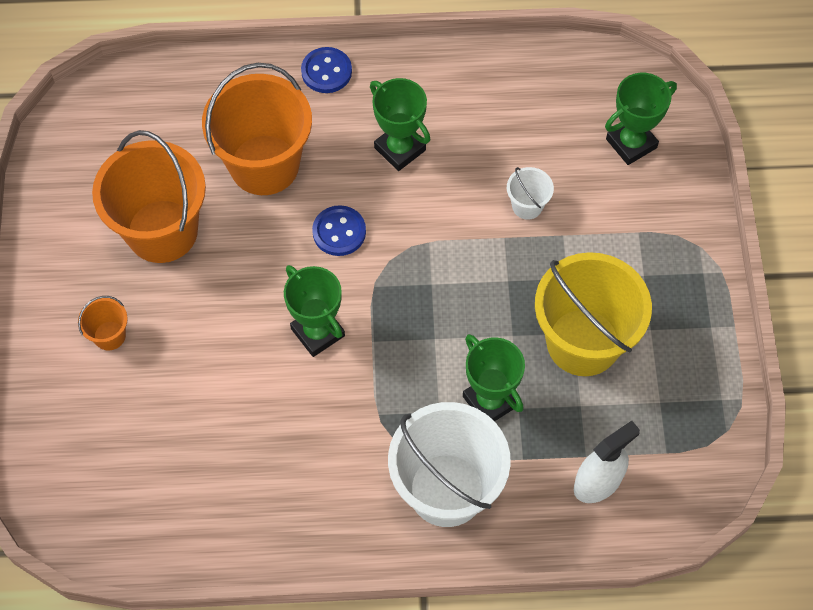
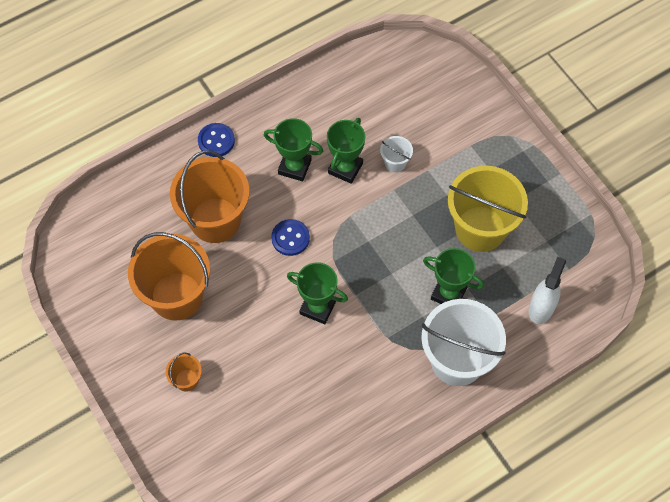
camera: 30 degrees left, 0 degrees up
green trophy [605,73,677,165] -> green trophy moved to [327,118,365,184]

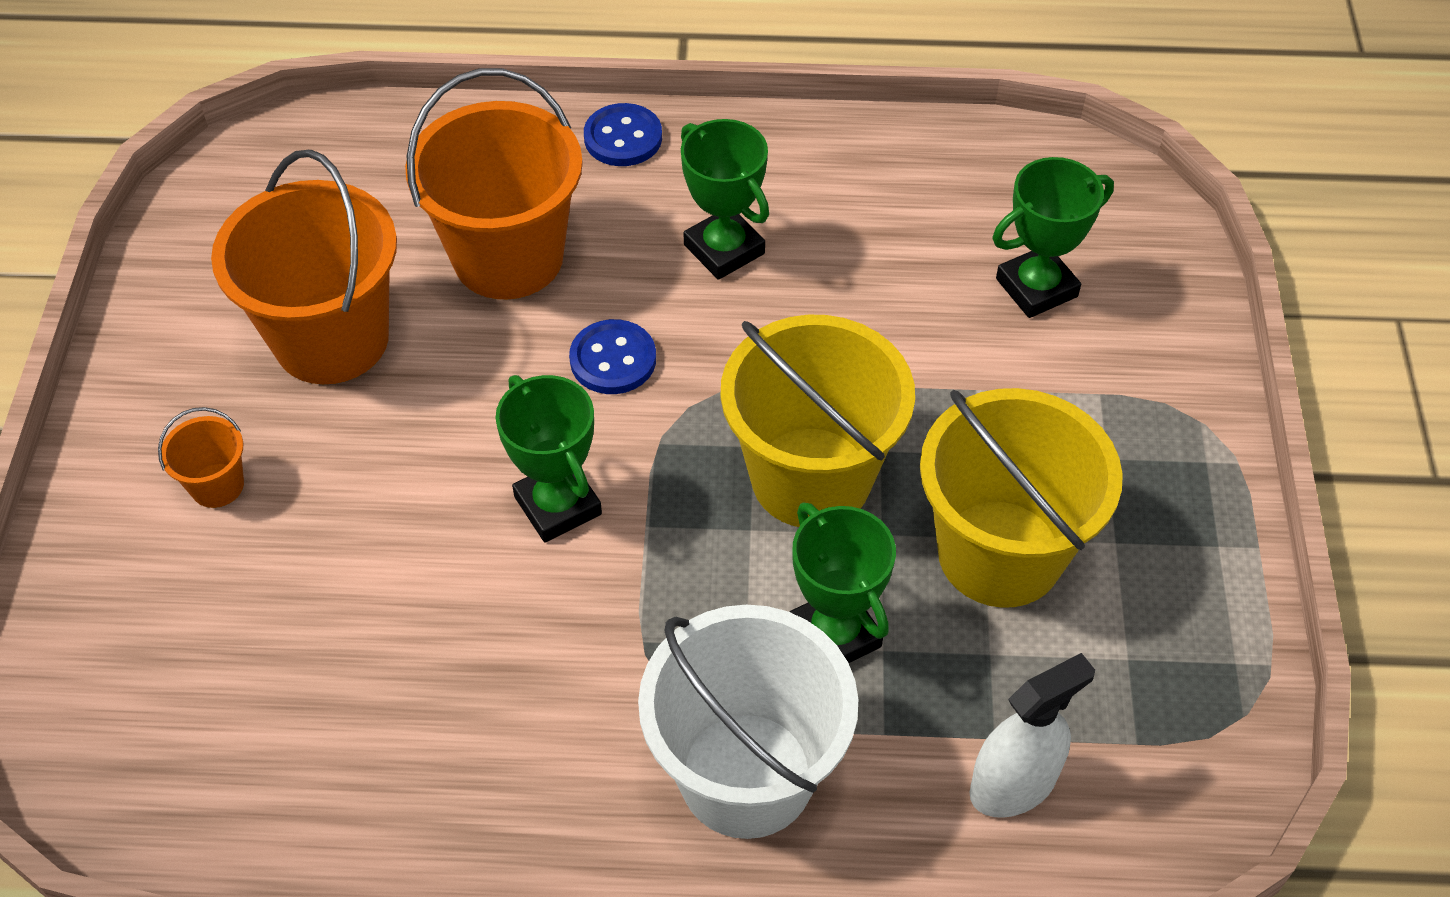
camera: 35 degrees right, 10 degrees down
green trophy [327,118,365,184] -> green trophy moved to [992,157,1114,318]
white bucket [380,136,413,173] -> none
none -> yellow bucket [721,315,915,527]

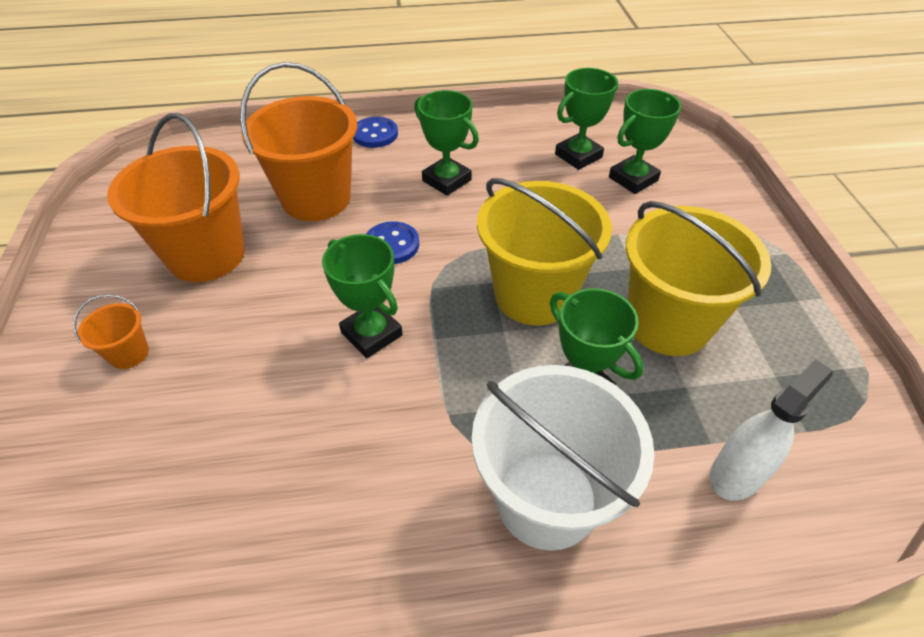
camera: 10 degrees left, 5 degrees down
none -> green trophy [555,68,618,170]

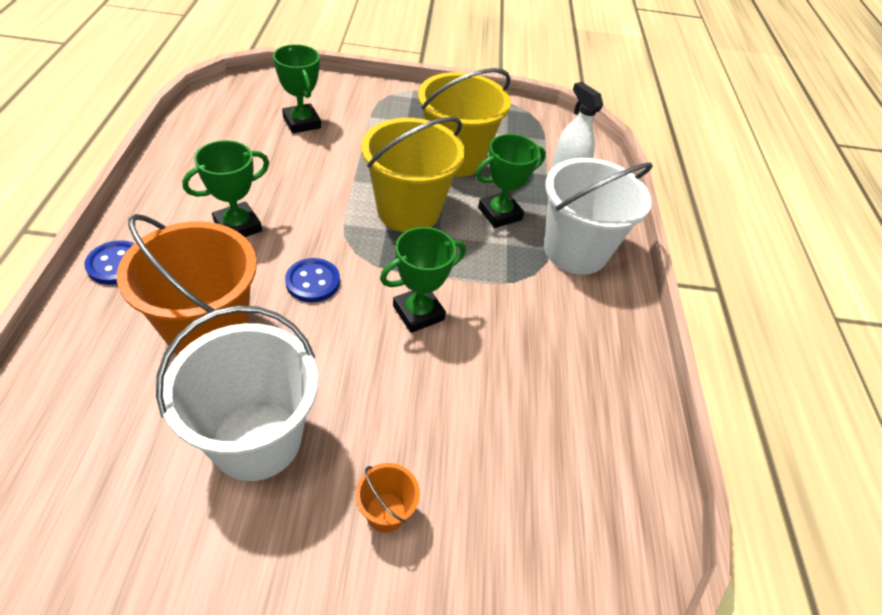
camera: 85 degrees left, 0 degrees up
orange bucket [107,113,245,282] -> white bucket [156,305,318,481]
green trophy [555,68,618,170] -> none

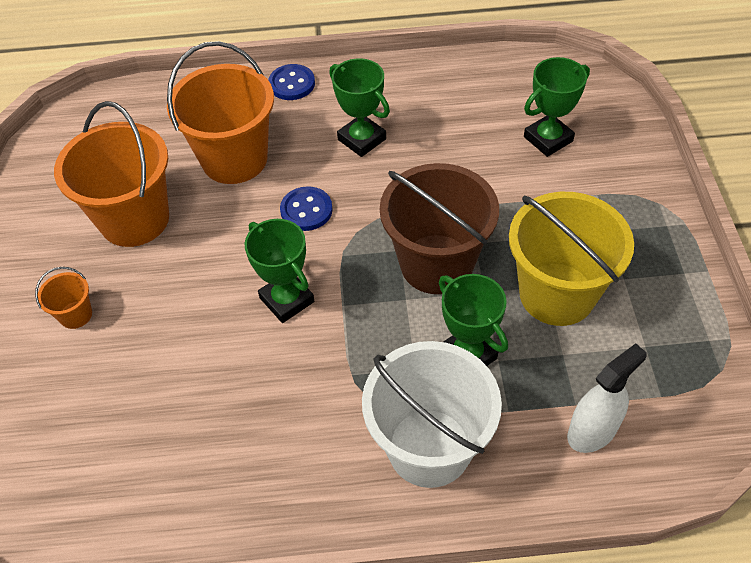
camera: 90 degrees right, 5 degrees up
white bucket [156,305,318,481] -> orange bucket [54,101,169,247]
yellow bucket [361,117,465,232] -> brown bucket [380,163,499,294]

